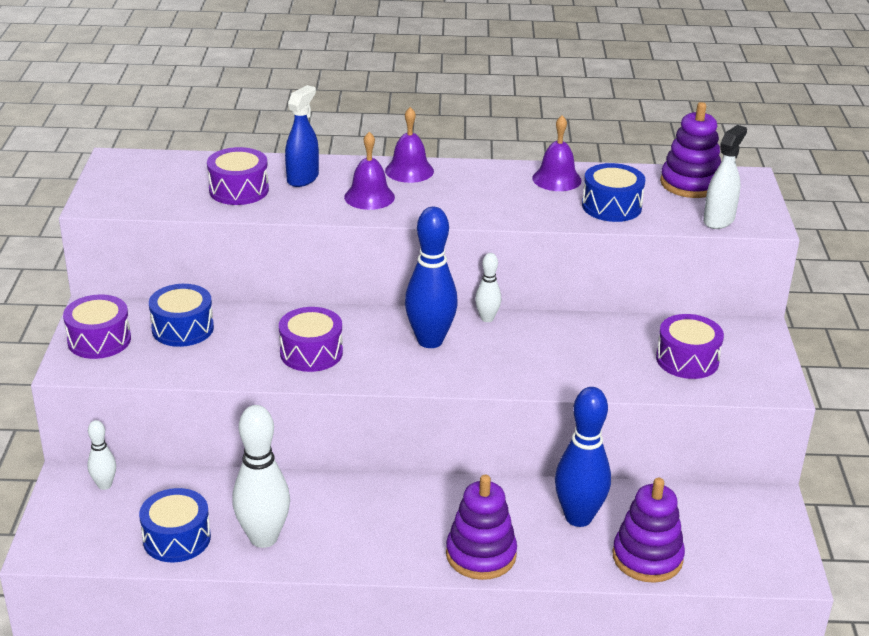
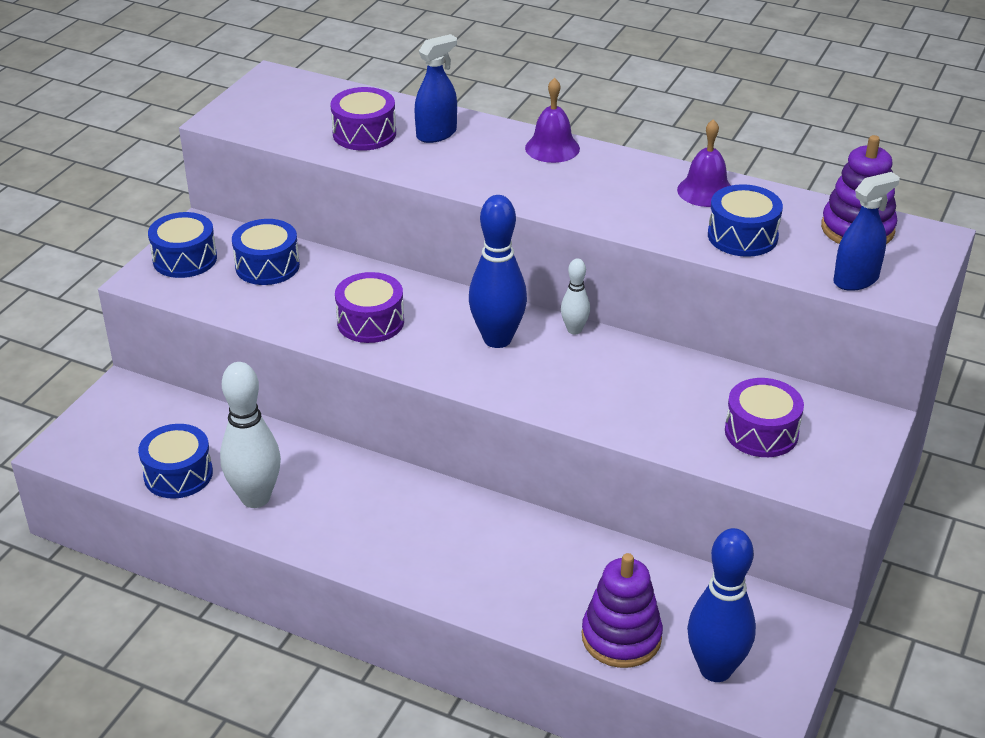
camera: 25 degrees right, 5 degrees up
purple drum [63,295,131,359] -> blue drum [148,212,217,278]
white bowling pin [87,420,116,490] -> none
purple bell [344,132,395,210] -> none
purple stacking toy [446,475,517,580] -> none
blue bowling pin [555,387,611,527] -> blue bowling pin moved to [687,528,756,682]
white spray bottle [703,125,747,229] -> blue spray bottle [833,172,900,291]

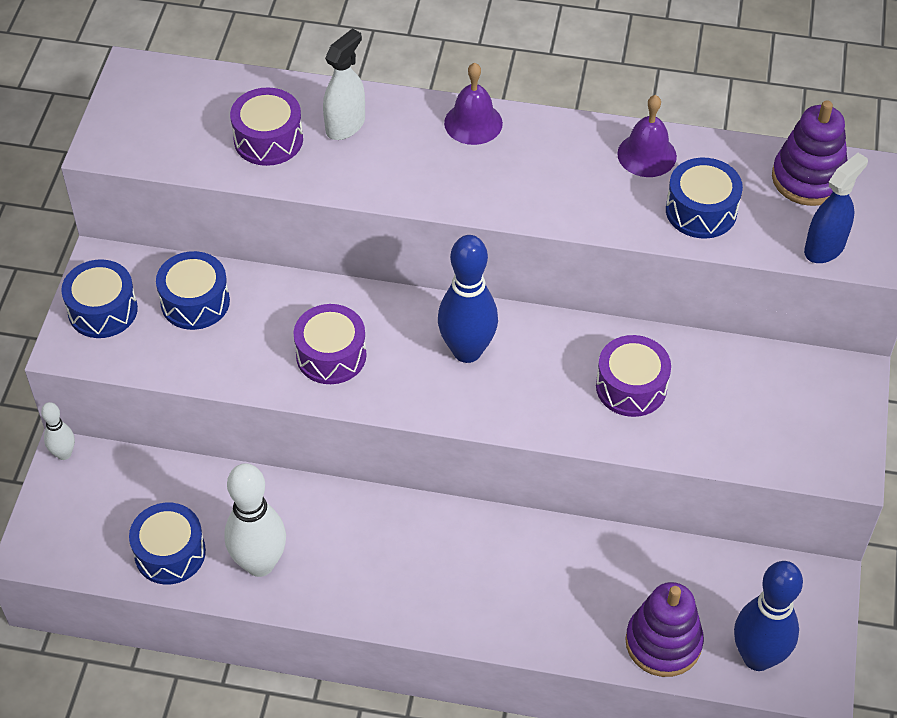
camera: 15 degrees left, 15 degrees up
blue spray bottle [414,34,457,143] -> white spray bottle [323,29,365,140]
white bowling pin [561,258,590,335] -> white bowling pin moved to [41,402,75,460]
purple drum [725,378,804,457] -> purple drum moved to [596,335,671,417]

